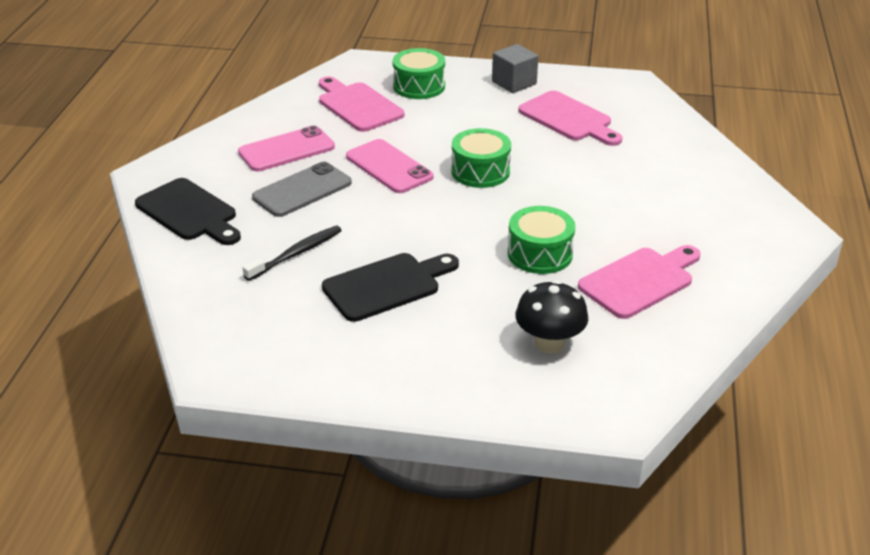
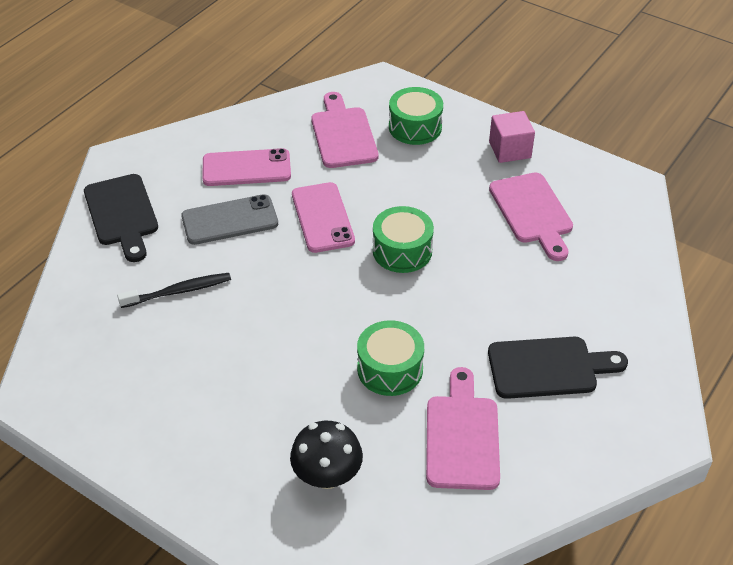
camera: 25 degrees right, 10 degrees up
black cutting board [322,253,459,322] -> black cutting board moved to [488,337,628,399]
grey cube [492,44,538,93] -> pink cube [489,111,535,163]
pink cutting board [578,245,701,319] -> pink cutting board turned 75 degrees counterclockwise [426,367,500,490]

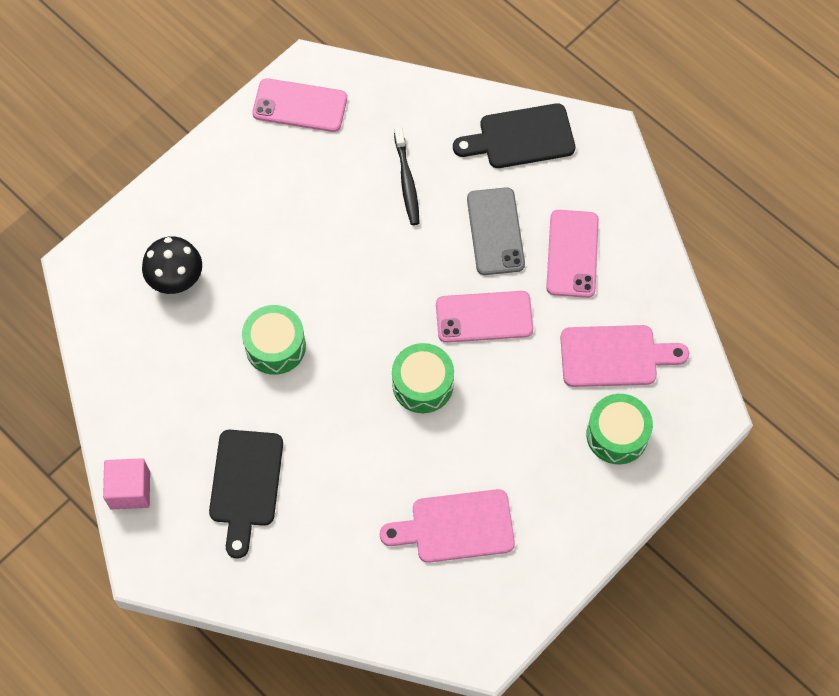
camera: 100 degrees right, 20 degrees up
pink cutting board [426,367,500,490] -> none
pink cube [489,111,535,163] -> pink cube moved to [103,458,150,509]
none -> pink phone [252,78,347,132]

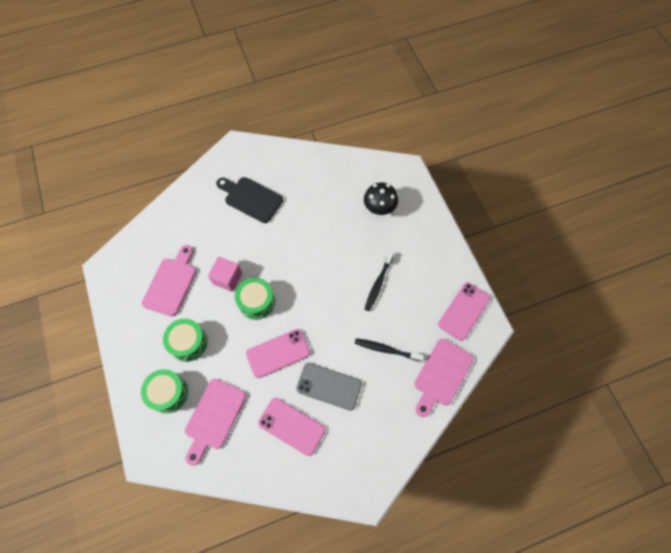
camera: 115 degrees right, 0 degrees up
pink cube [103,458,150,509] -> pink cube moved to [208,257,242,292]
green drum [242,305,306,375] -> green drum moved to [163,319,207,362]
pink phone [436,291,533,343] -> pink phone turned 45 degrees clockwise [246,329,310,378]
black cutting board [453,103,575,168] -> none
none -> black toothbrush [364,252,394,311]
none -> pink cutting board [414,339,474,417]

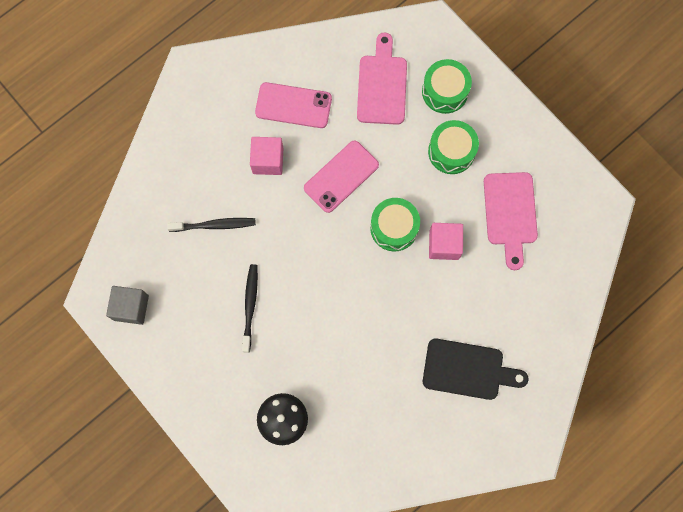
camera: 160 degrees right, 10 degrees up
grey phone [296,363,362,411] -> pink cube [250,137,283,175]
pink cutting board [414,339,474,417] -> none
pink phone [438,282,490,341] -> grey cube [106,286,149,325]

